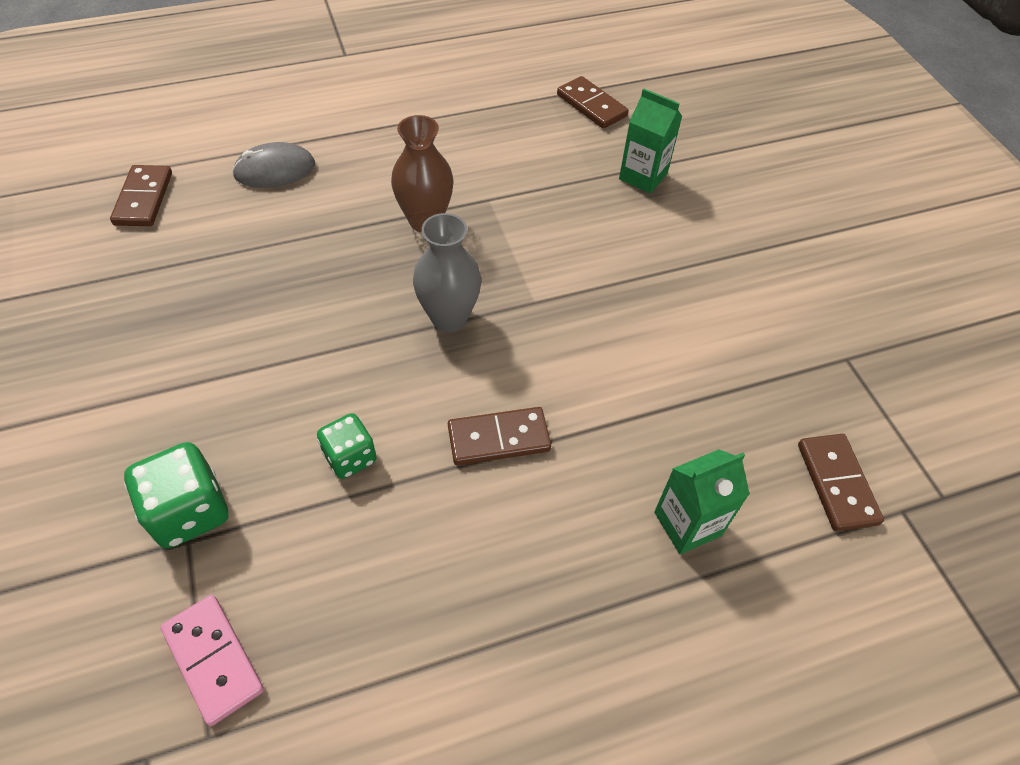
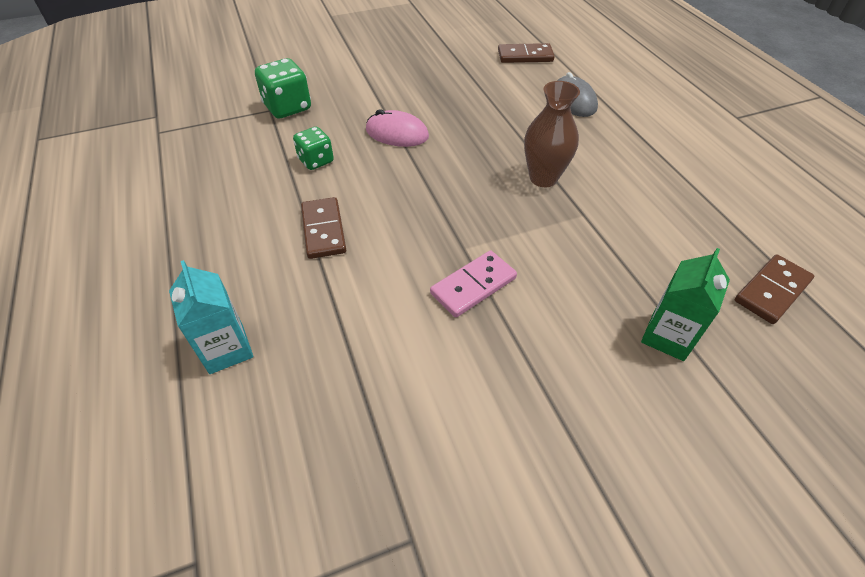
camera: 90 degrees right, 5 degrees down
pink domino [161,595,264,726] -> pink domino moved to [430,250,517,317]
grey vase [413,213,481,332] -> none
green carton [654,449,750,554] -> turquoise carton [169,260,253,374]
brown domino [798,434,884,531] -> none
none -> pink mouse [366,109,429,147]

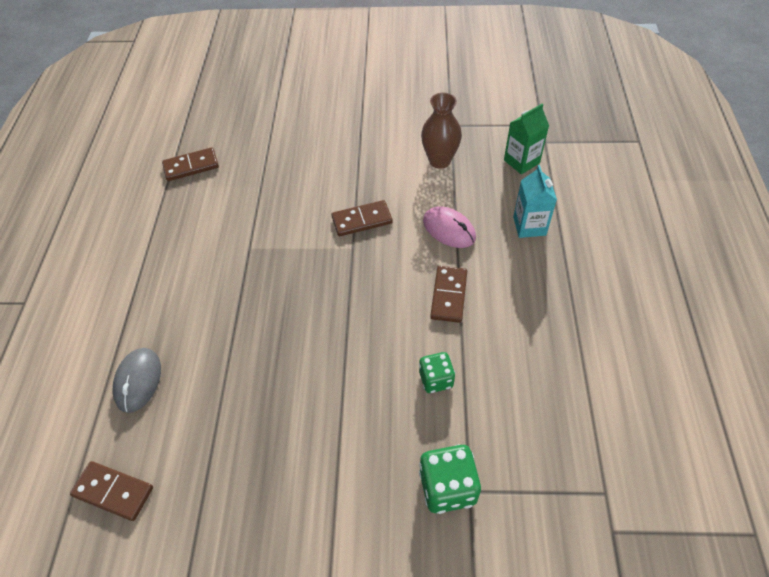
camera: 155 degrees left, 5 degrees up
pink mouse [366,109,429,147] -> pink mouse moved to [423,206,476,248]
pink domino [430,250,517,317] -> brown domino [331,200,392,236]
brown vase [524,81,580,187] -> brown vase moved to [421,93,462,169]
green carton [641,248,730,361] -> green carton moved to [504,104,549,174]

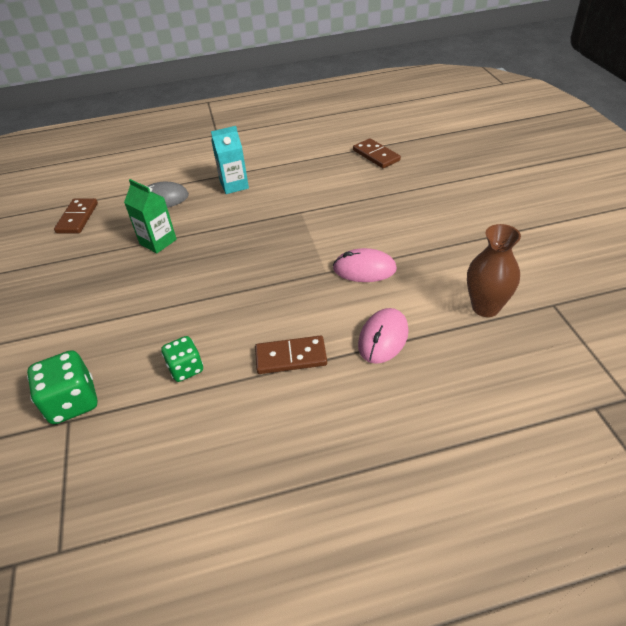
camera: 75 degrees right, 10 degrees down
brown domino [331,200,392,236] -> pink mouse [333,248,397,282]
green carton [504,104,549,174] -> green carton moved to [124,179,177,253]
turquoise carton [513,165,557,238] -> turquoise carton moved to [211,126,249,194]

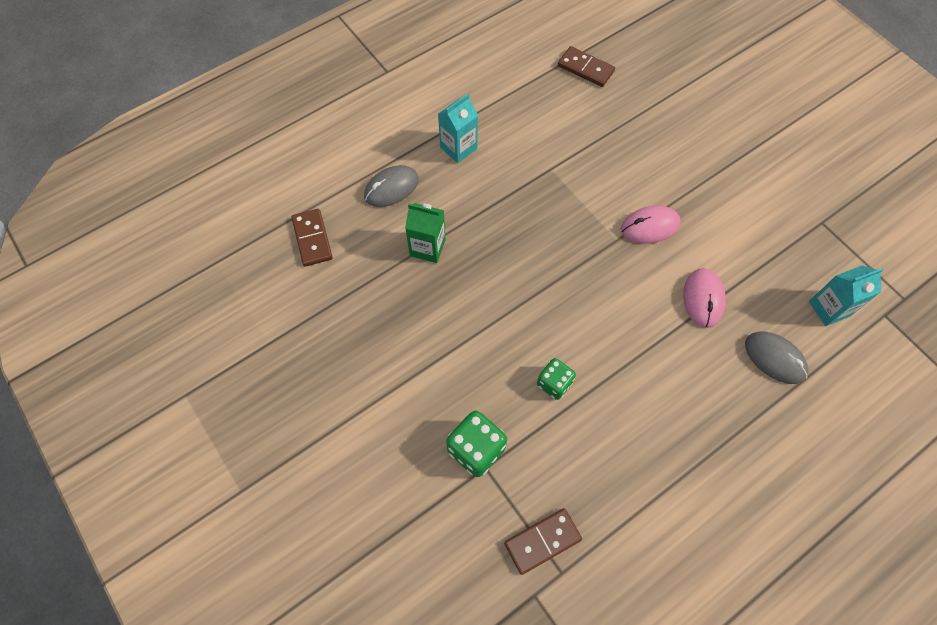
camera: 25 degrees left, 20 degrees up
brown domino [255,336,327,374] -> brown domino moved to [504,508,582,575]
brown vase [467,224,521,317] -> none
none -> grey mouse [745,331,808,384]
none -> turquoise carton [809,265,884,326]

